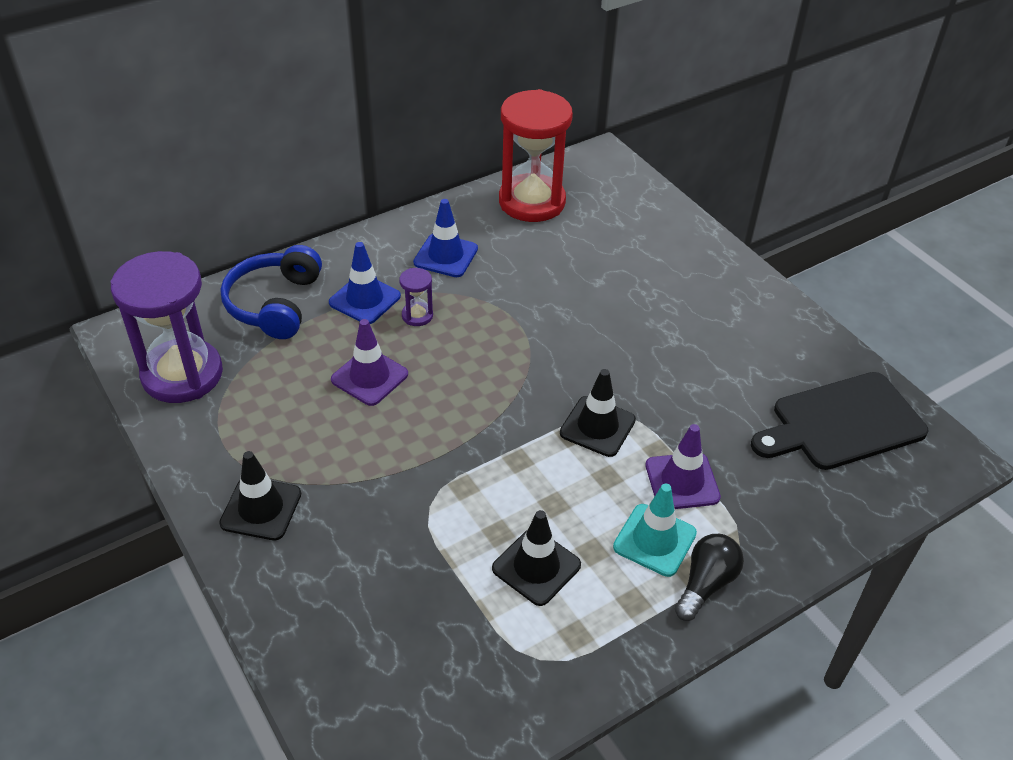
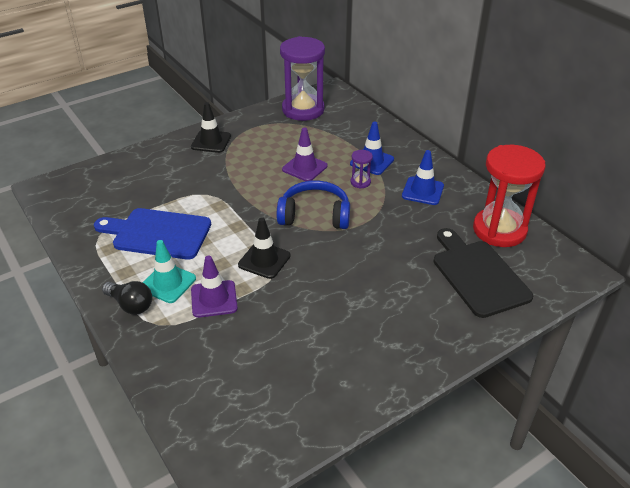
camera: 90 degrees right, 5 degrees down
blue headphones [221,245,322,339] -> blue headphones moved to [277,180,350,229]
black traffic cone [492,510,581,606] -> blue cutting board [94,208,211,260]
black cutting board [751,372,929,470] -> black cutting board moved to [433,228,533,318]

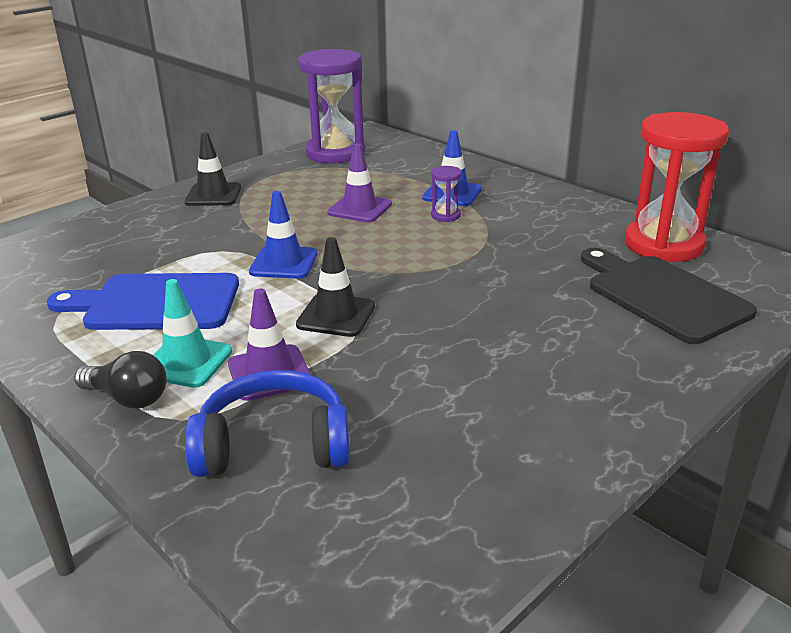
camera: 10 degrees left, 10 degrees down
blue headphones [277,180,350,229] -> blue headphones moved to [185,370,350,477]
blue traffic cone [402,150,444,205] -> blue traffic cone moved to [249,191,317,279]

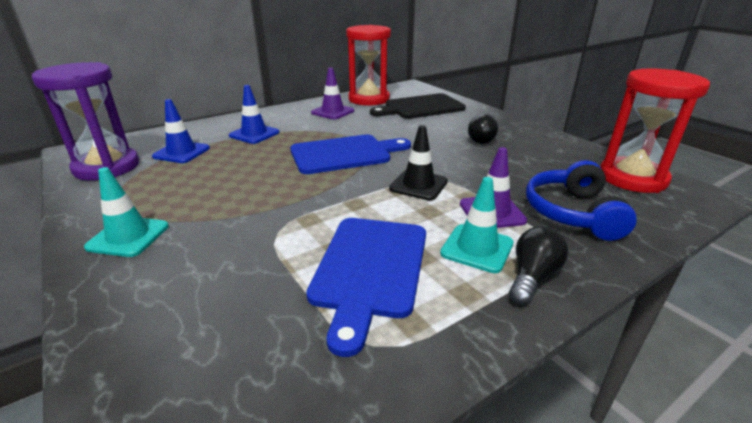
camera: 80 degrees left, 0 degrees up
black traffic cone [185,132,241,206] -> turquoise traffic cone [84,167,169,257]
blue traffic cone [249,191,317,279] -> blue traffic cone moved to [152,99,210,163]
purple traffic cone [327,144,392,222] -> purple traffic cone moved to [311,68,354,120]
purple hourglass [431,166,462,222] -> none
none -> blue cutting board [290,134,411,174]
none -> black light bulb [468,114,498,144]
none -> red hourglass [600,68,710,193]

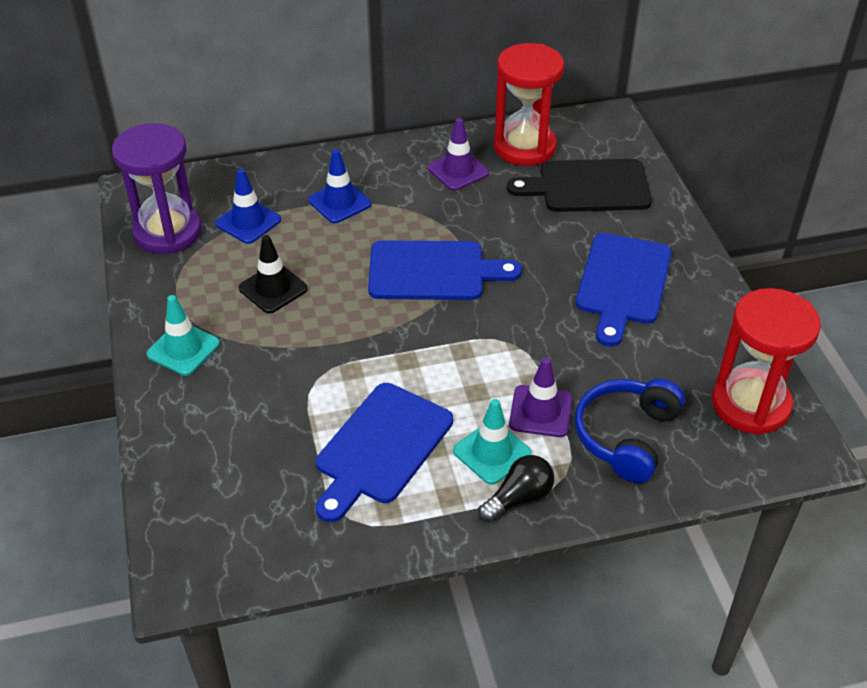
camera: 20 degrees right, 15 degrees up
black traffic cone [389,125,448,201] -> black traffic cone moved to [239,235,308,313]
black light bulb [468,114,498,144] -> blue cutting board [576,233,672,347]

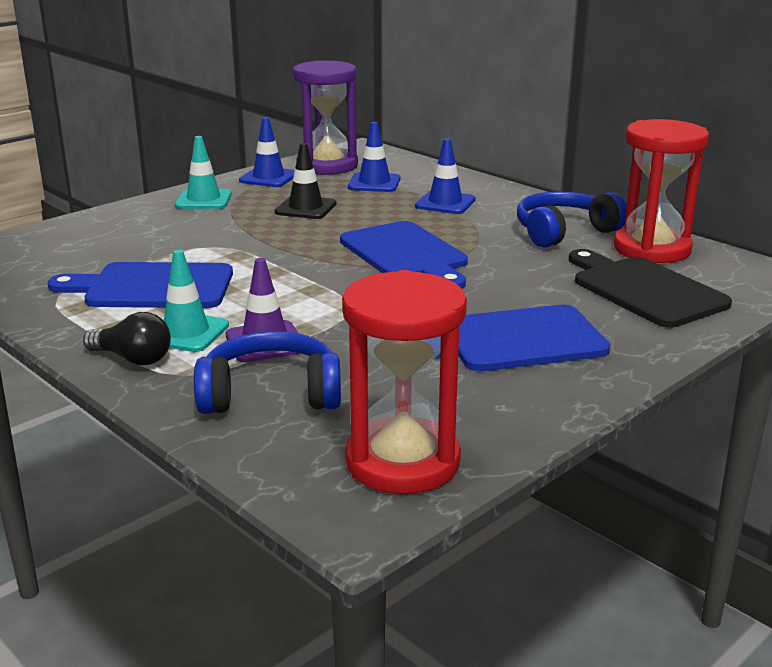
camera: 60 degrees right, 20 degrees down
purple traffic cone [428,118,489,191] -> blue headphones [517,191,627,248]
none -> blue traffic cone [239,117,295,187]

